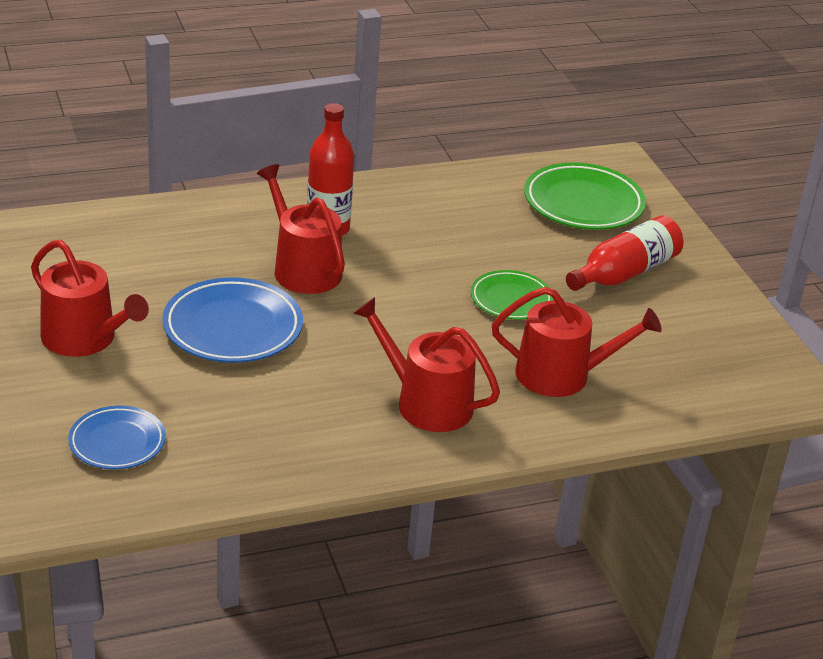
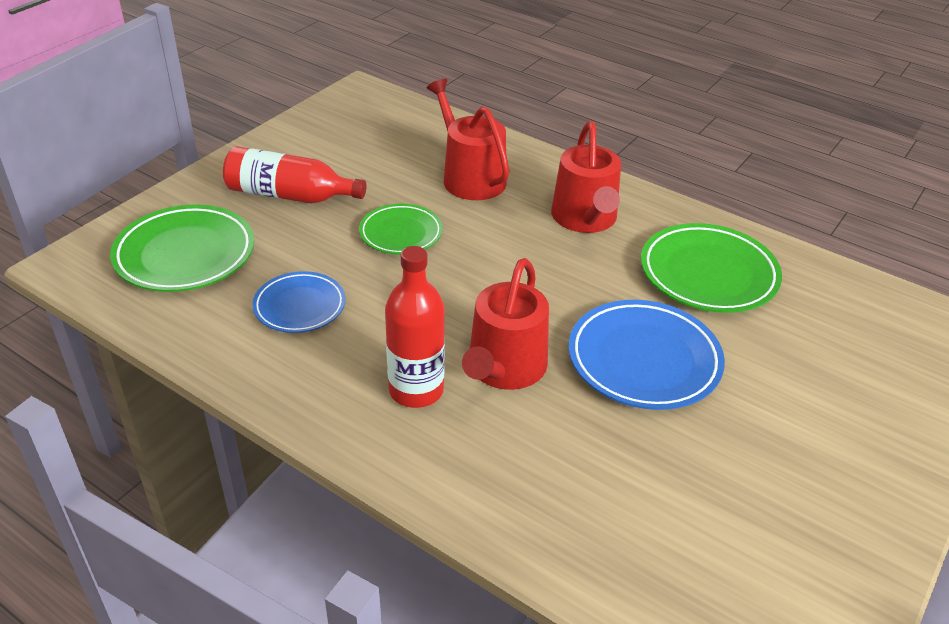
camera: 125 degrees left, 5 degrees up
red watering can [31,240,149,357] -> none
blue plate [68,406,166,469] -> blue plate moved to [252,271,345,333]
none -> green plate [641,223,782,313]

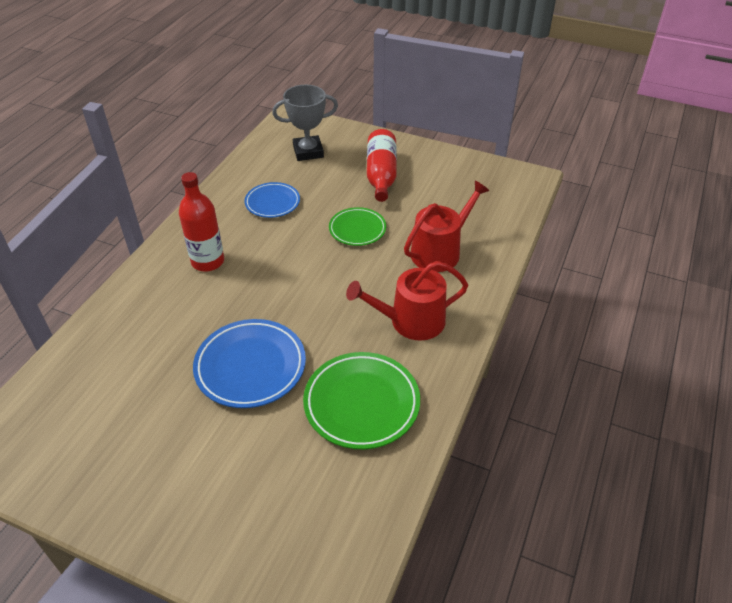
camera: 80 degrees right, 5 degrees up
green plate [110,204,254,292] -> grey trophy [272,85,338,161]
red watering can [462,258,549,390] -> none

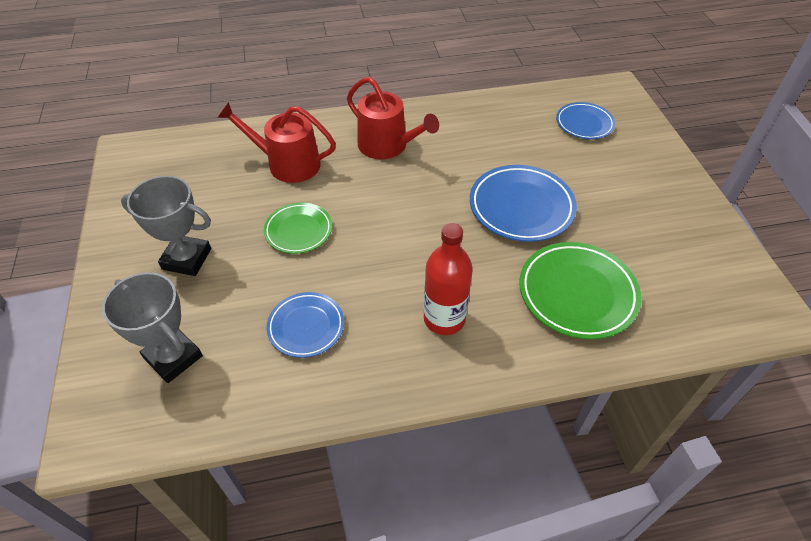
camera: 125 degrees left, 5 degrees up
green plate [303,352,420,449] -> green plate moved to [519,242,641,339]
red bottle [367,129,397,202] -> grey trophy [121,176,211,276]
none -> blue plate [556,102,615,139]

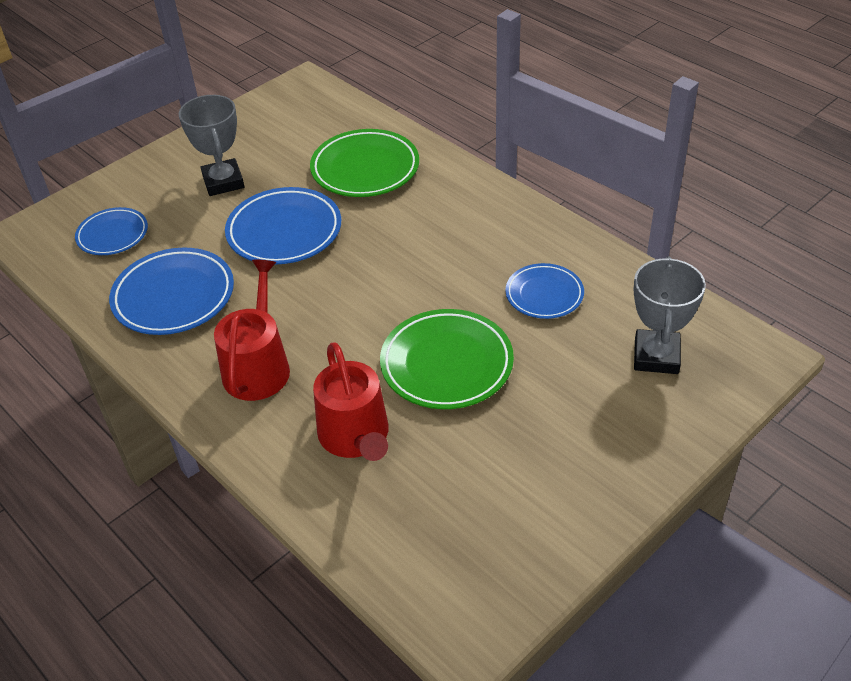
camera: 120 degrees left, 5 degrees down
grey trophy [121,176,211,276] -> grey trophy moved to [179,95,245,196]
green plate [264,203,332,254] -> green plate [380,309,514,409], size x1.61
red bottle [424,223,473,335] -> none
none -> blue plate [109,248,234,335]

